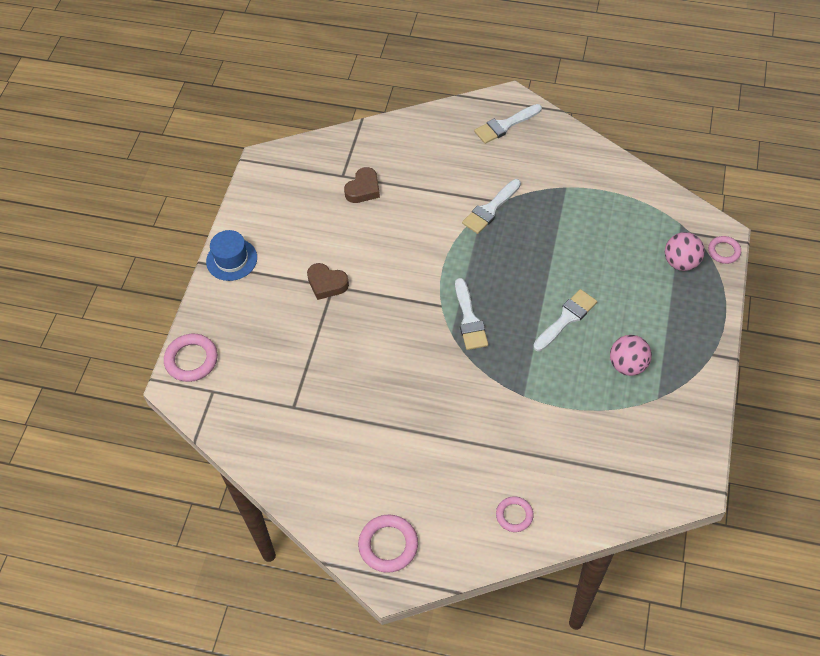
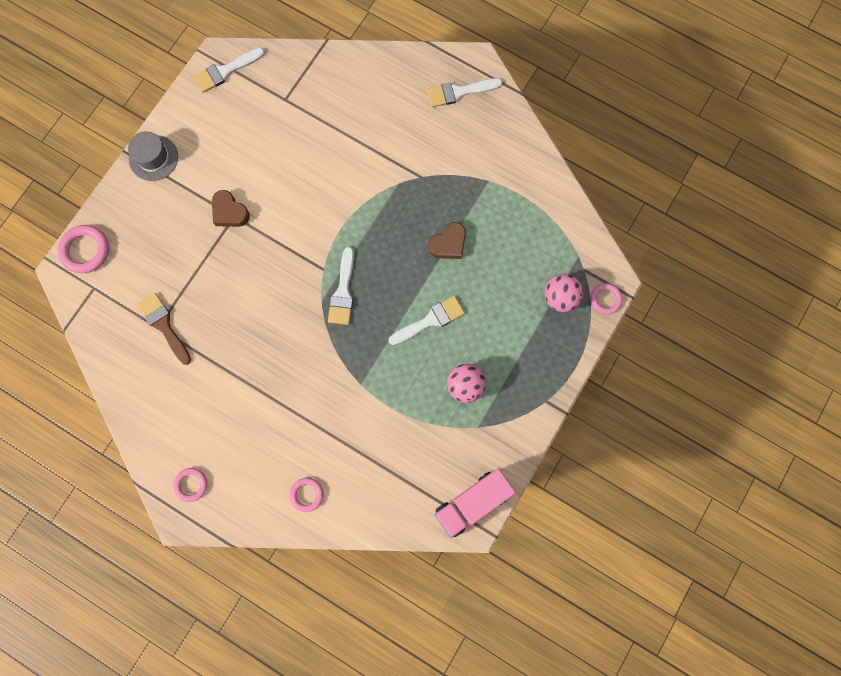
camera: 15 degrees right, 20 degrees up
blue hat [206,230,257,281] -> grey hat [128,131,178,181]
brown heart [344,167,380,203] -> brown heart moved to [428,222,466,259]
pink ring [358,514,418,573] -> pink ring [174,468,207,502], size x0.63
white brush [462,179,521,234] -> white brush moved to [193,47,265,93]
none -> brown brush [137,293,191,365]
none -> pink truck [435,469,516,538]

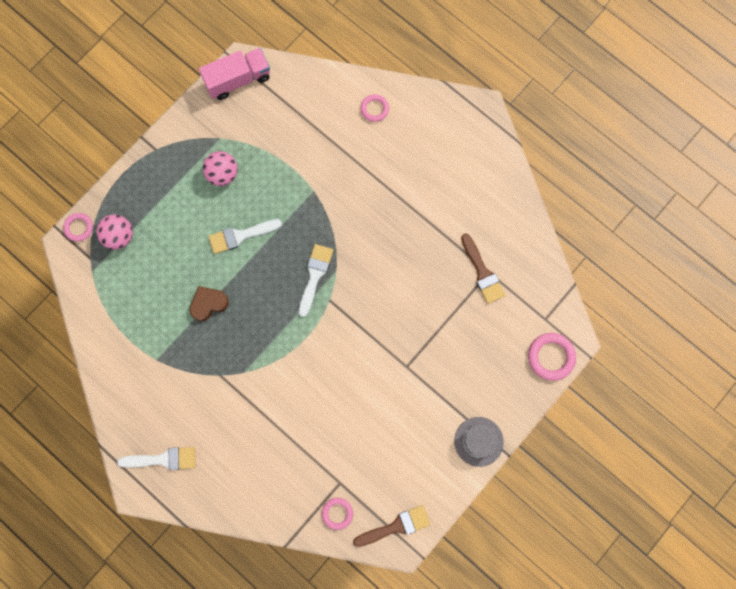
camera: 170 degrees left, 0 degrees up
pink ring [174,468,207,502] -> pink ring moved to [322,498,353,530]
white brush [193,47,265,93] -> brown brush [353,505,431,547]
brown heart [212,190,250,227] -> none

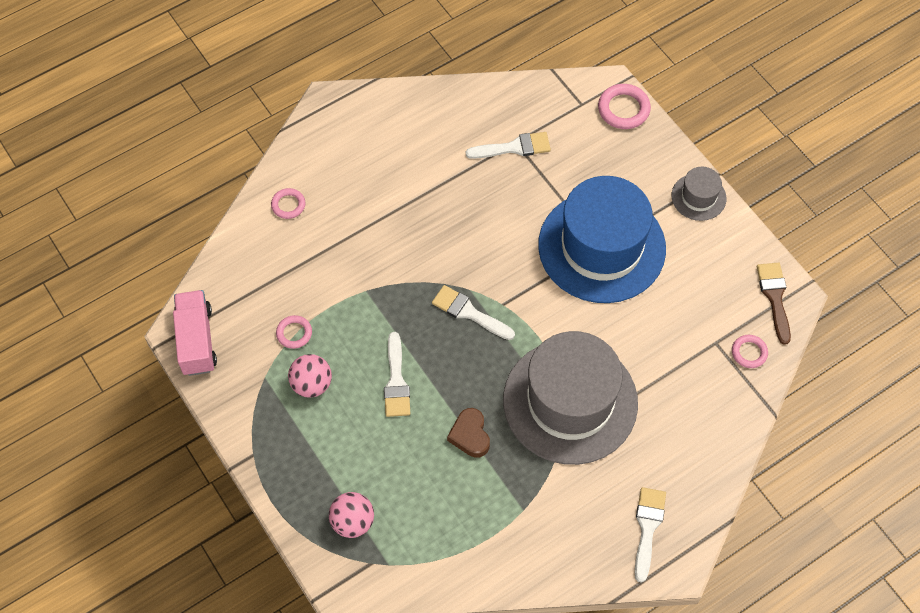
camera: 75 degrees left, 15 degrees down
pink ring [63,213,93,241] -> pink ring moved to [276,315,312,349]
brown brush [461,233,505,304] -> white brush [466,132,551,159]
none -> grey hat [503,331,638,465]
none -> blue hat [538,176,666,303]

